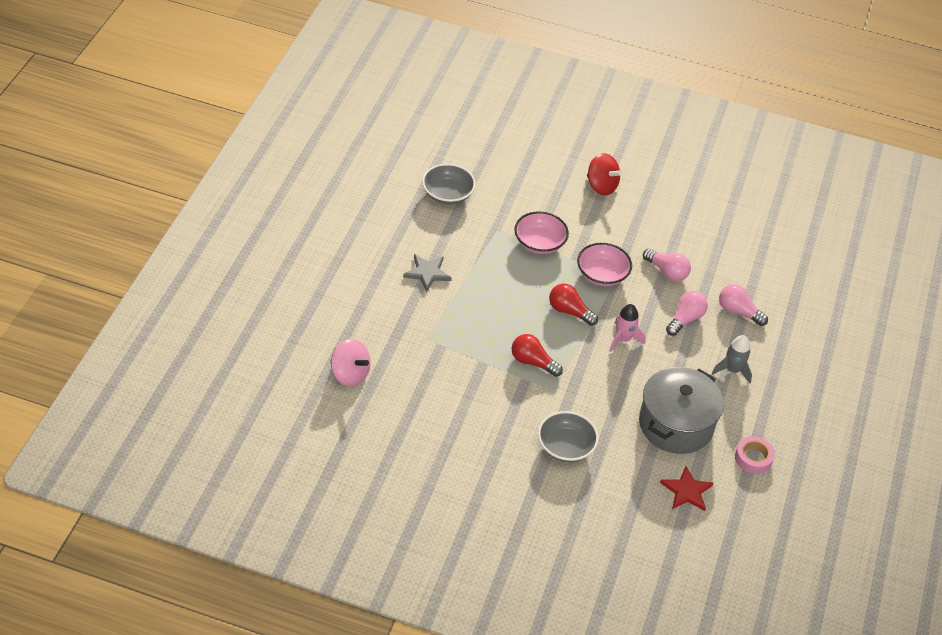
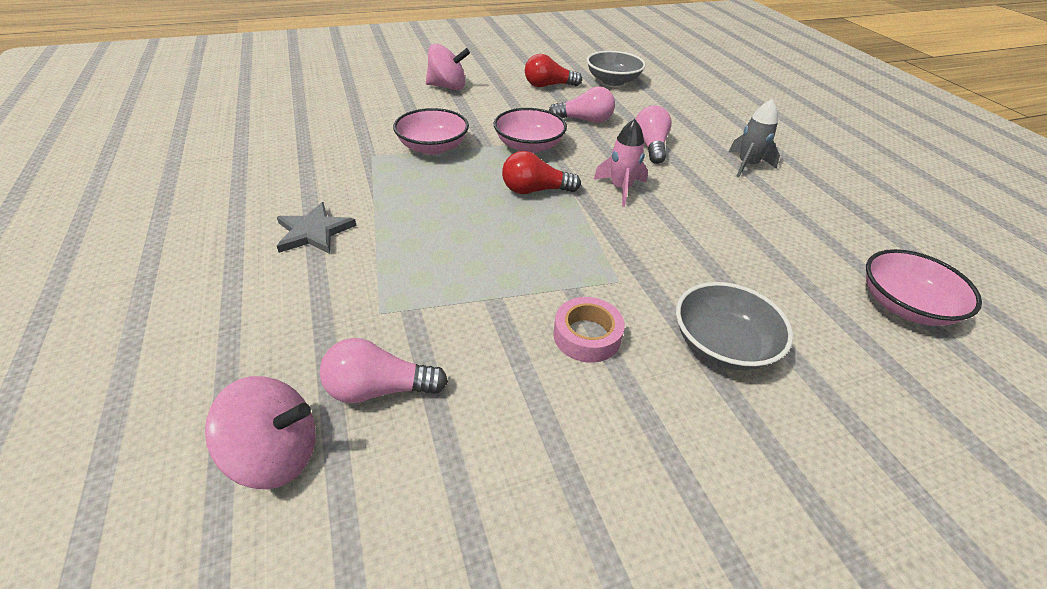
camera: 35 degrees left, 5 degrees down
grey bowl [422,164,476,205] -> grey bowl moved to [587,51,646,86]
red light bulb [512,334,563,377] -> red light bulb moved to [525,54,582,87]
red spinning top [587,153,623,195] -> pink spinning top [426,44,470,90]
grey pot [639,367,724,454] -> none
red star [660,466,713,511] -> pink bowl [866,249,982,326]
pink light bulb [719,284,768,326] -> pink light bulb moved to [320,338,448,404]
pink tape [735,436,775,474] -> pink tape moved to [553,297,625,363]

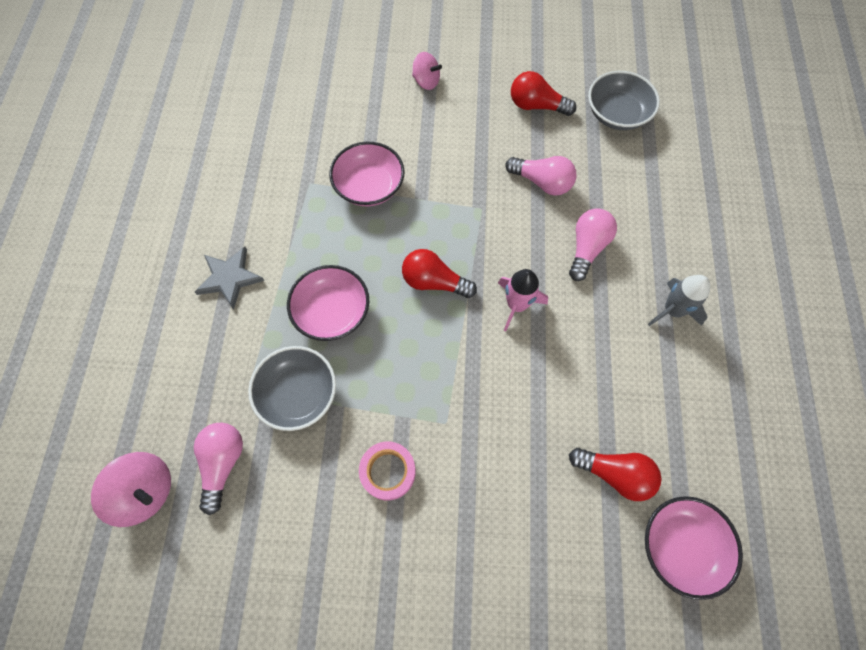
camera: 25 degrees right, 25 degrees up
pink light bulb [320,338,448,404] -> pink light bulb turned 75 degrees clockwise [194,423,243,515]
pink spinning top [426,44,470,90] -> pink spinning top [412,52,442,90], size x0.65
pink bowl [493,108,567,153] -> pink bowl moved to [287,265,369,341]
grey bowl [676,282,793,370] -> grey bowl moved to [248,346,336,431]
none -> red light bulb [569,448,662,501]

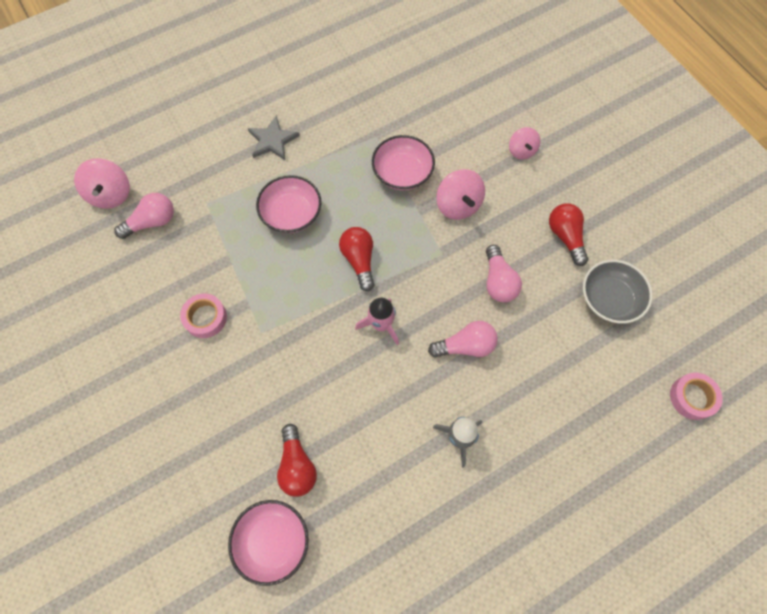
camera: 55 degrees right, 0 degrees up
grey bowl [248,346,336,431] -> none
none -> pink spinning top [436,169,485,220]
none -> pink tape [670,373,723,420]

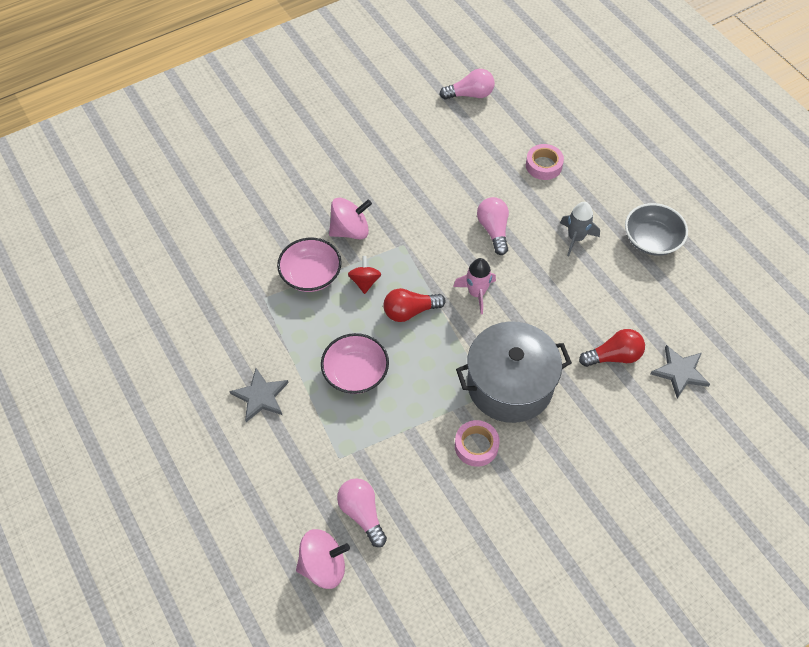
camera: 90 degrees left, 10 degrees down
pink bowl [228,500,309,586] -> grey star [650,345,710,399]
pink light bulb [486,245,522,302] -> pink light bulb moved to [440,69,495,100]
pink spinning top [509,127,541,159] -> none
red light bulb [549,203,588,266] -> none
grey bowl [583,260,653,324] -> grey bowl moved to [625,203,688,256]
pink tape [670,373,723,420] -> pink tape moved to [526,144,564,180]
none -> red spinning top [348,256,381,294]
none -> grey pot [456,321,572,423]

